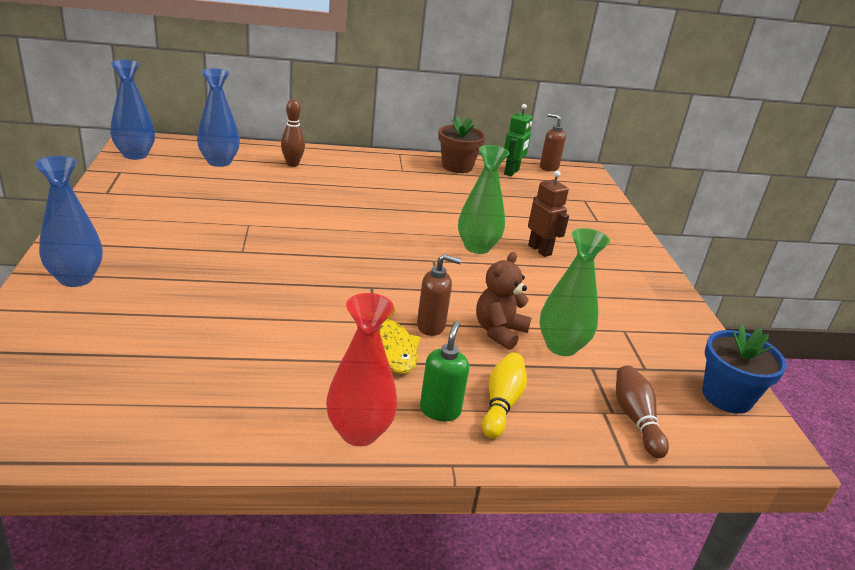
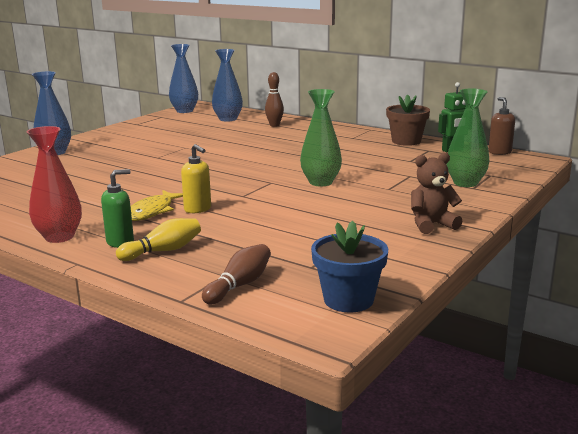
camera: 45 degrees right, 10 degrees down
brown soap dispenser [417,254,462,336] -> yellow soap dispenser [181,144,211,213]
brown teddy bear [476,252,531,350] -> brown teddy bear moved to [411,152,463,234]
brown robot [528,170,569,257] -> none
green vase [539,228,610,356] -> green vase moved to [446,89,490,187]

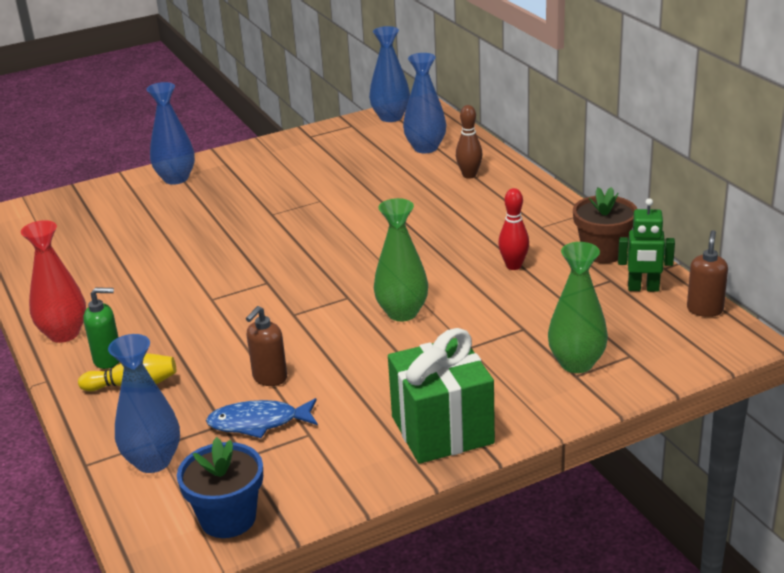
camera: 30 degrees right, 10 degrees up
yellow fish [130,190,183,221] -> none
yellow soap dispenser [181,144,211,213] -> none
brown bowling pin [202,244,271,305] -> blue vase [108,334,180,473]
brown teddy bear [411,152,463,234] -> green gift [388,328,495,464]
none -> blue fish [206,398,318,438]
none -> brown soap dispenser [246,306,287,386]
none -> red bowling pin [498,188,529,270]

